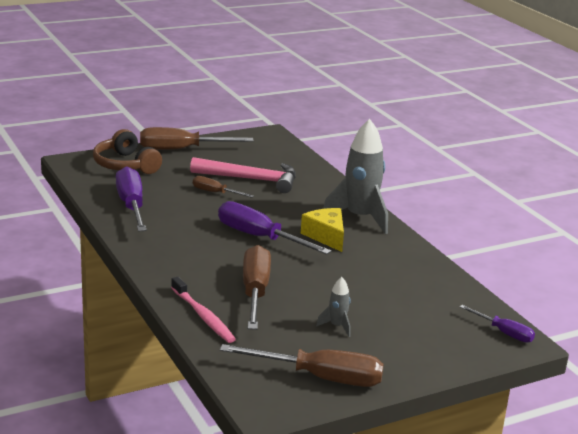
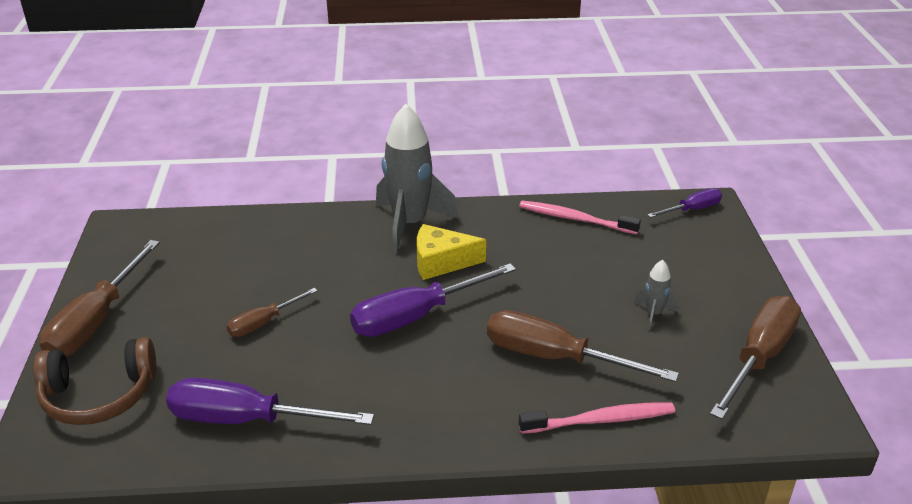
camera: 65 degrees left, 10 degrees up
pink hammer [190,157,296,193] -> none
none -> pink toothbrush [519,201,641,234]

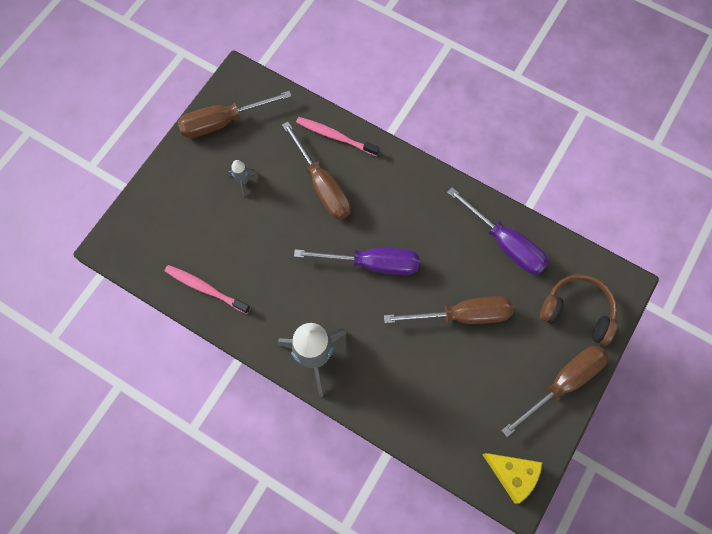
camera: 145 degrees left, 35 degrees up
brown screwdriver [227,288,318,337] -> brown screwdriver [384,296,513,324], size x1.82
yellow cheese [417,224,486,280] -> yellow cheese moved to [482,453,542,504]
pink toothbrush [519,201,641,234] -> pink toothbrush turned 150 degrees clockwise [164,265,251,314]
purple screwdriver [648,188,722,218] -> none

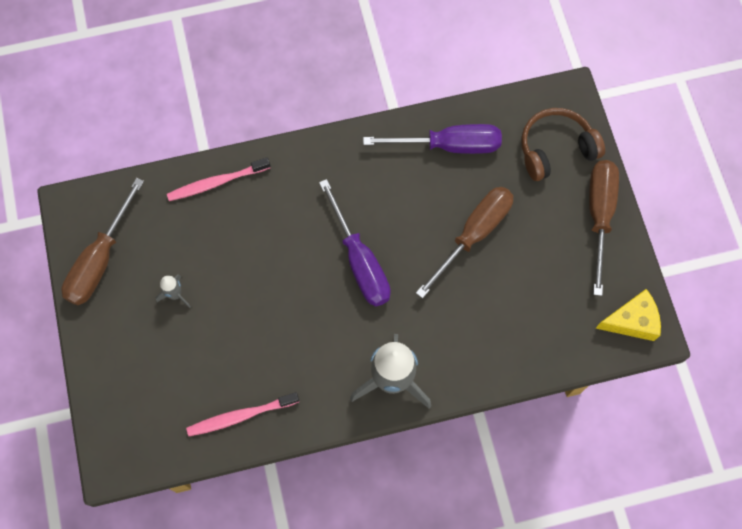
camera: 45 degrees left, 0 degrees up
brown screwdriver [282,122,351,220] -> none
purple screwdriver [294,248,419,275] -> purple screwdriver turned 105 degrees clockwise [319,179,391,307]

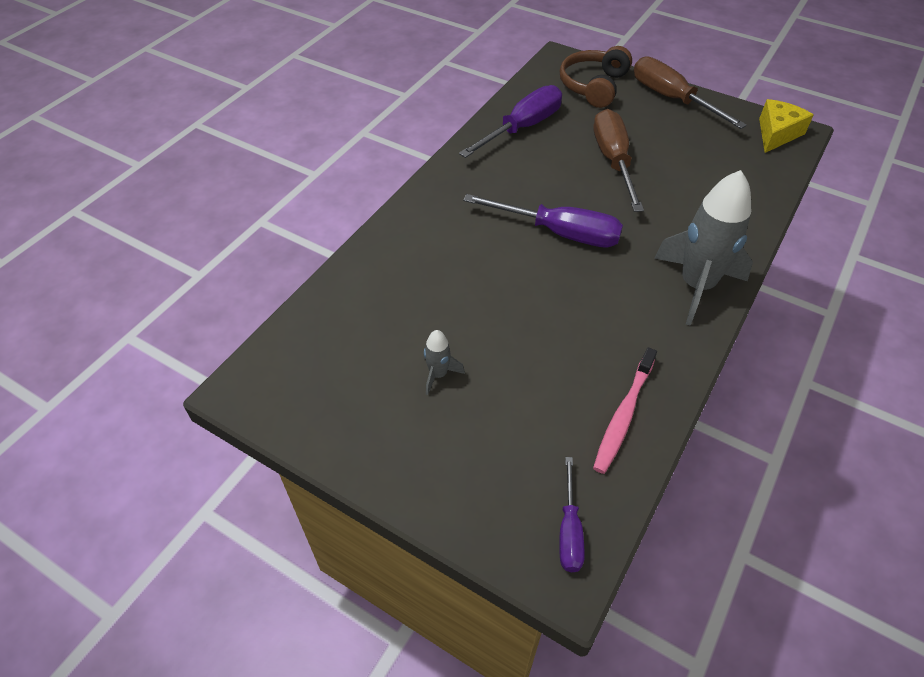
camera: 45 degrees left, 20 degrees down
brown screwdriver [62,178,144,305] -> none
pink toothbrush [167,157,271,201] -> none
none -> purple screwdriver [559,457,585,572]

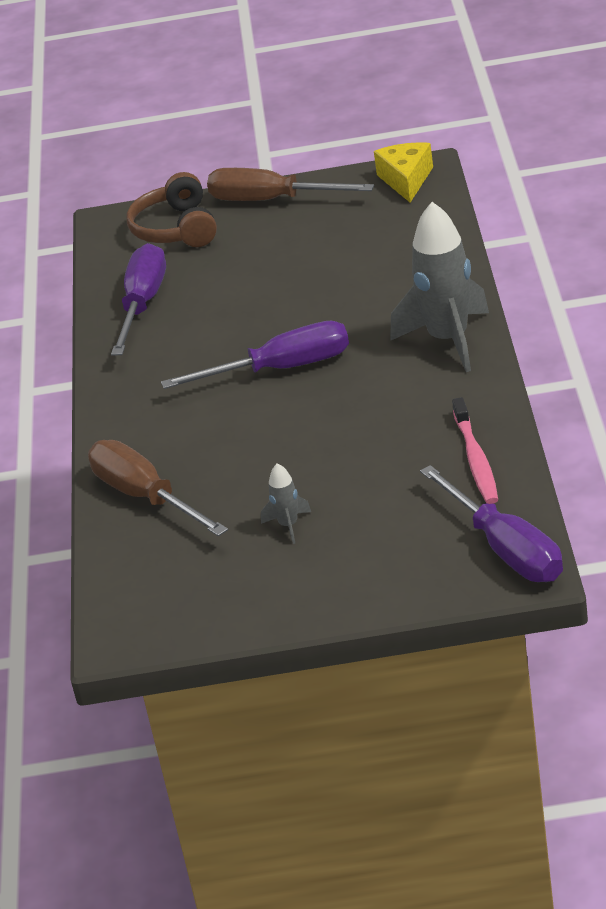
camera: 30 degrees left, 15 degrees down
purple screwdriver [559,457,585,572] -> purple screwdriver [420,465,563,582], size x1.82
brown screwdriver [594,109,644,212] -> brown screwdriver moved to [88,440,228,536]

